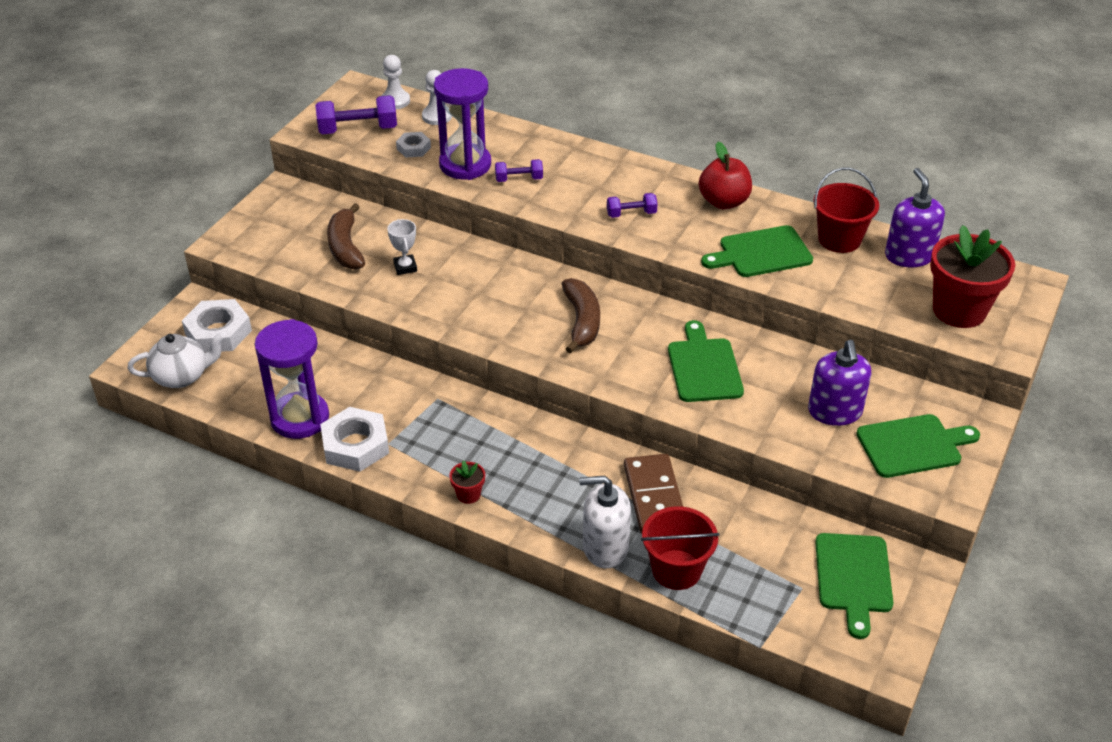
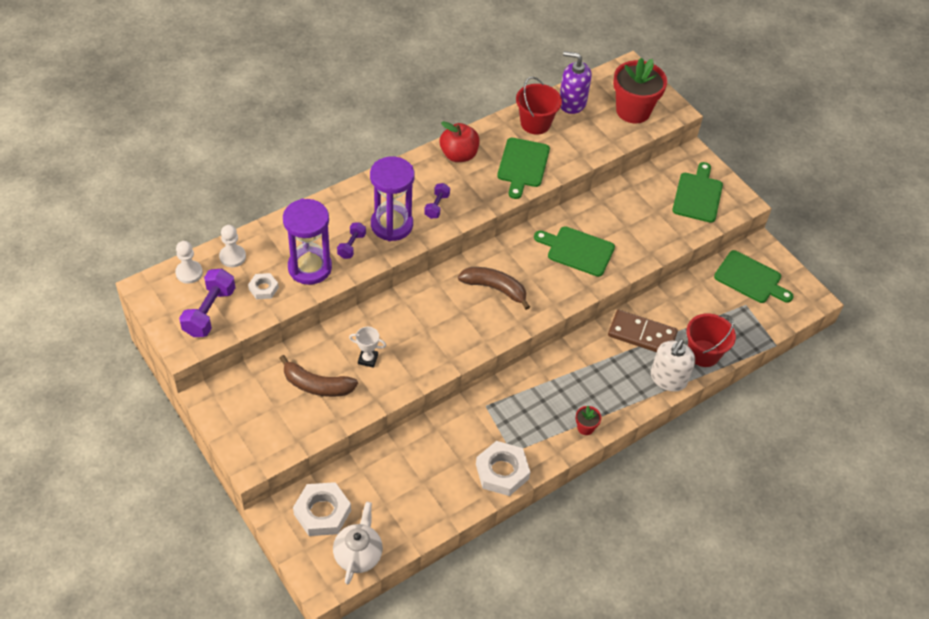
camera: 65 degrees left, 10 degrees up
purple hourglass [254,319,329,439] -> purple hourglass moved to [370,157,415,241]
purple soap dispenser [808,340,871,426] -> none

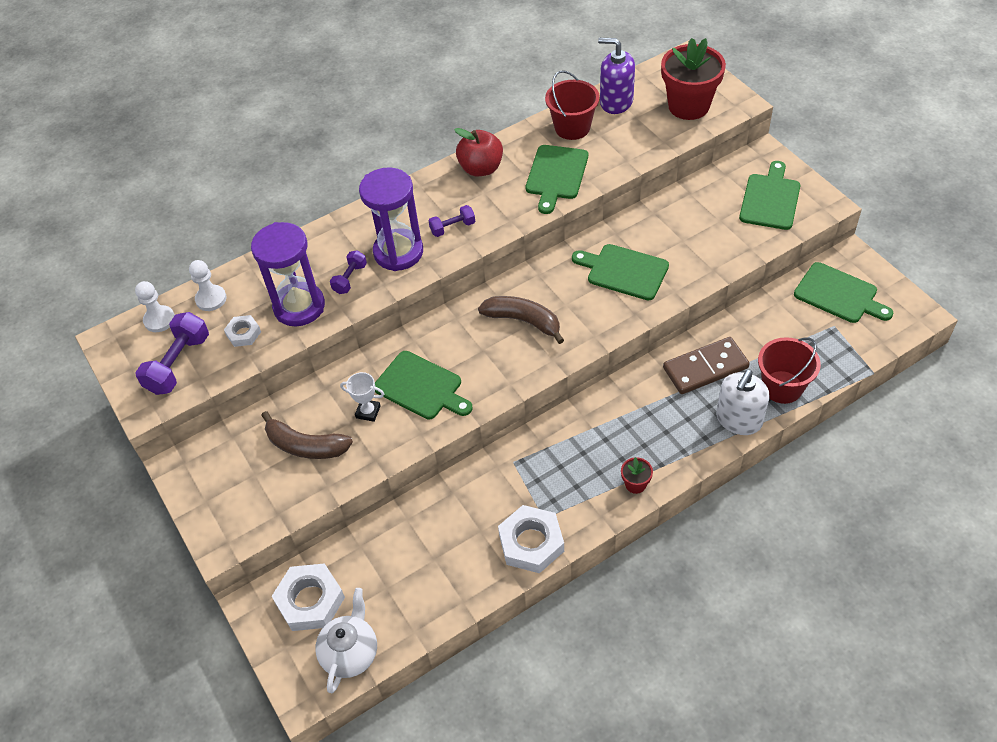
camera: 10 degrees right, 0 degrees up
purple dumbbell [424,183,450,219] -> purple dumbbell turned 45 degrees clockwise [428,205,475,237]
brown domino [608,310,678,352] -> brown domino turned 45 degrees counterclockwise [663,337,750,394]
none -> green cutting board [375,351,472,419]

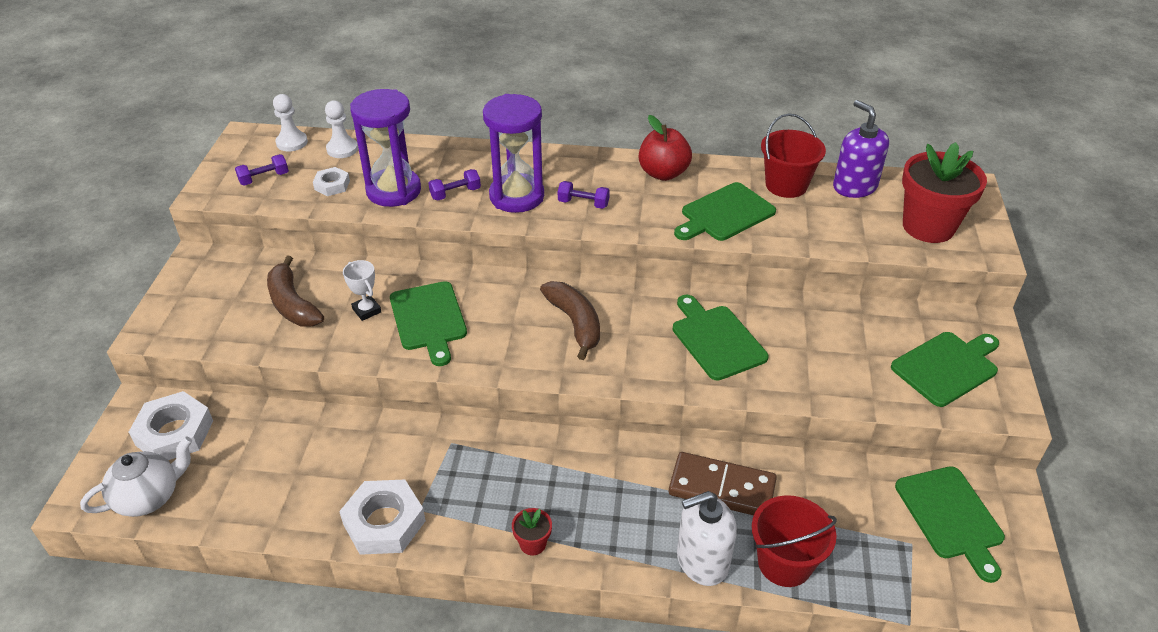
camera: 35 degrees right, 10 degrees down
purple dumbbell [135,312,209,395] -> purple dumbbell [235,154,289,186], size x0.57

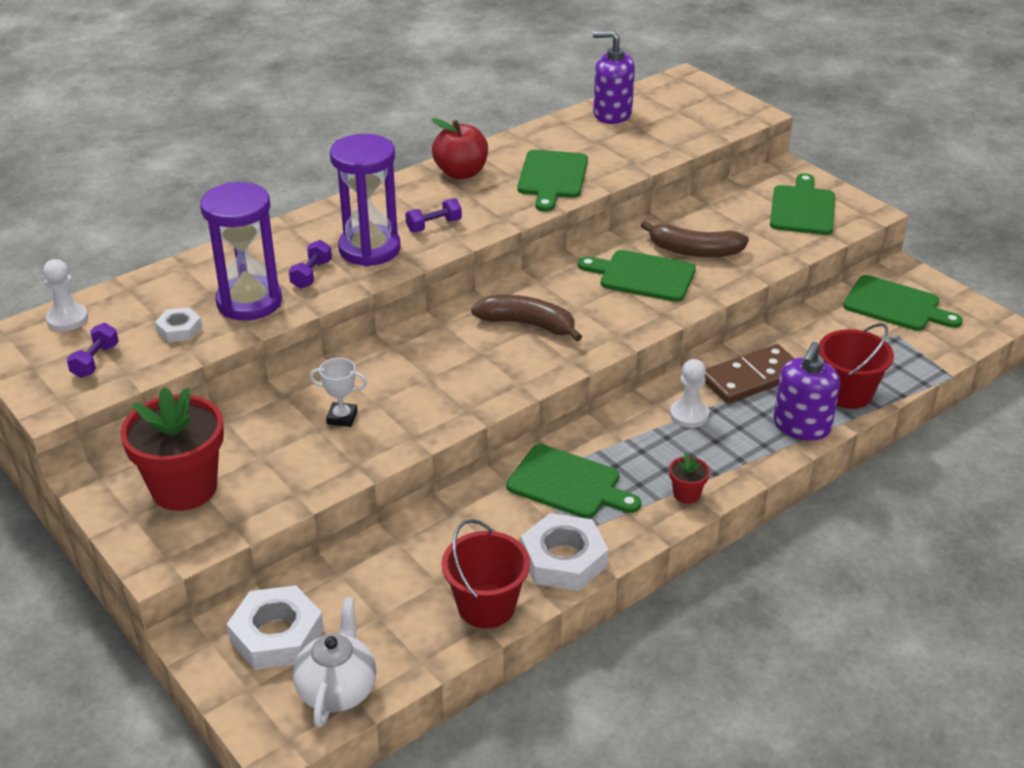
camera: 45 degrees left, 5 degrees down
brown banana [267,256,324,326] -> brown banana moved to [640,221,749,257]
white pawn [325,100,358,158] -> white pawn moved to [670,359,709,428]
green cutting board [390,281,467,366] -> green cutting board moved to [506,444,641,519]
white soap dispenser [677,491,737,586] -> purple soap dispenser [773,342,840,440]
red bucket [761,113,826,198] -> red bucket moved to [442,519,530,628]
red flower pot [902,142,987,243] -> red flower pot moved to [120,387,224,511]

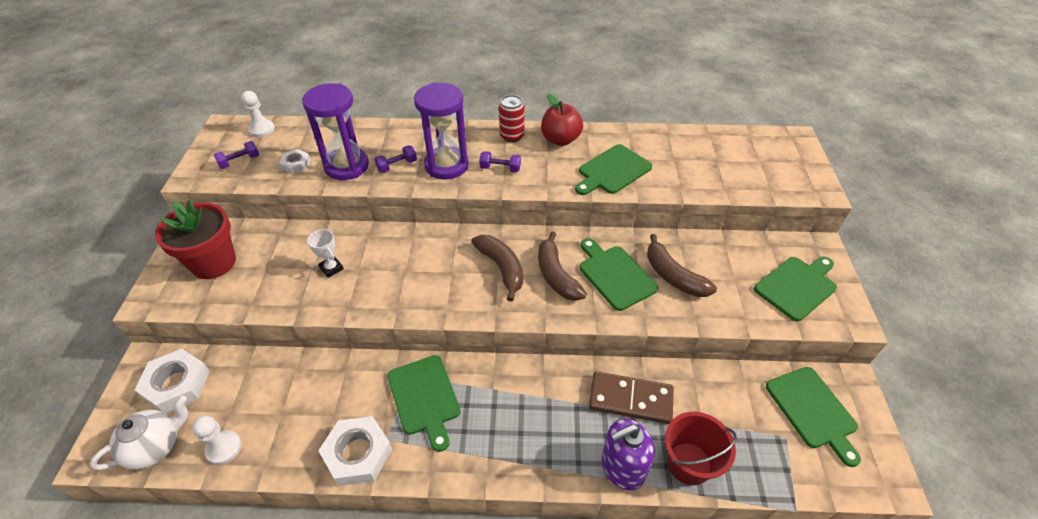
camera: 40 degrees right, 10 degrees up
red bucket [442,519,530,628] -> none
purple soap dispenser [593,31,635,124] -> none
red flower pot [669,453,710,504] -> none
white pawn [670,359,709,428] -> white pawn moved to [192,416,242,465]
none -> red can [499,95,525,142]
none -> brown banana [538,232,587,301]

